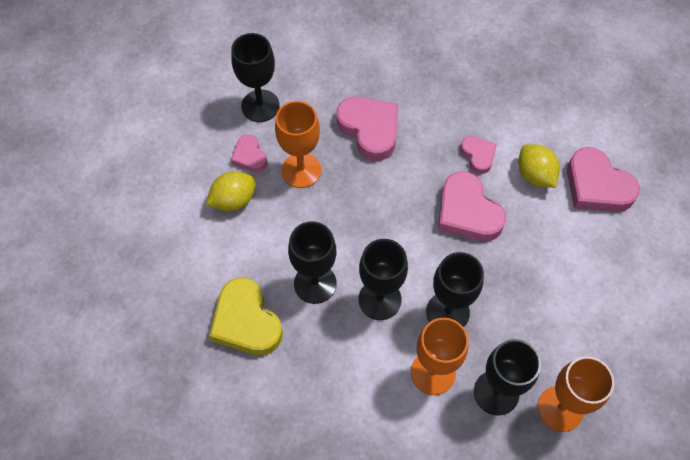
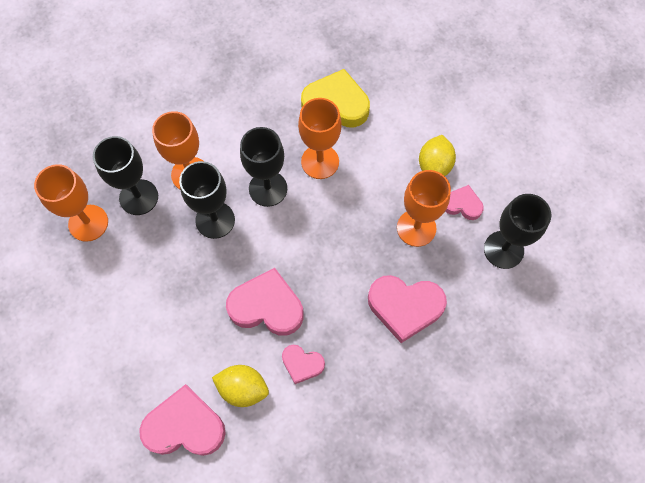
camera: 135 degrees right, 5 degrees up
black goblet [288,221,337,304] -> orange goblet [298,98,342,179]

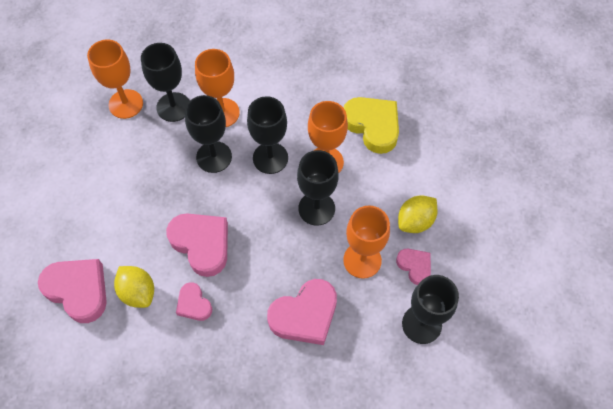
camera: 35 degrees right, 5 degrees down
pink heart [368,275,447,343] -> pink heart turned 75 degrees counterclockwise [267,279,337,345]
none -> black goblet [297,150,339,226]

